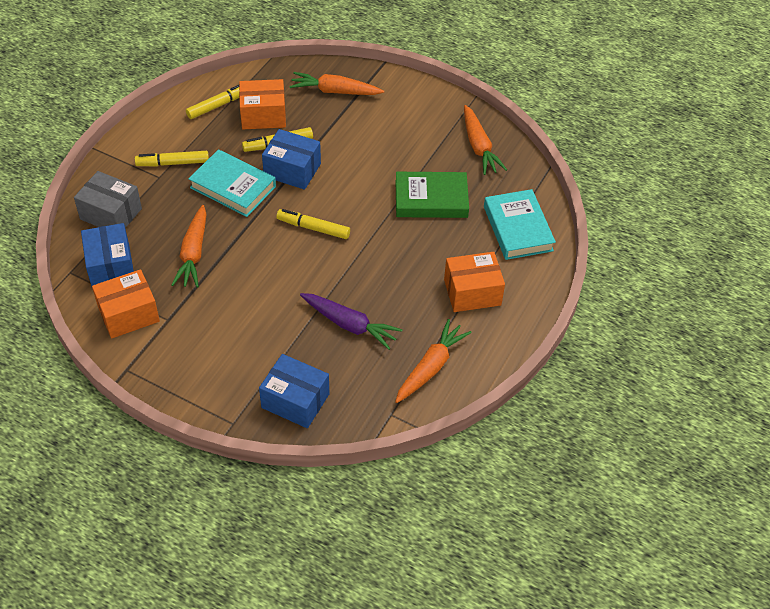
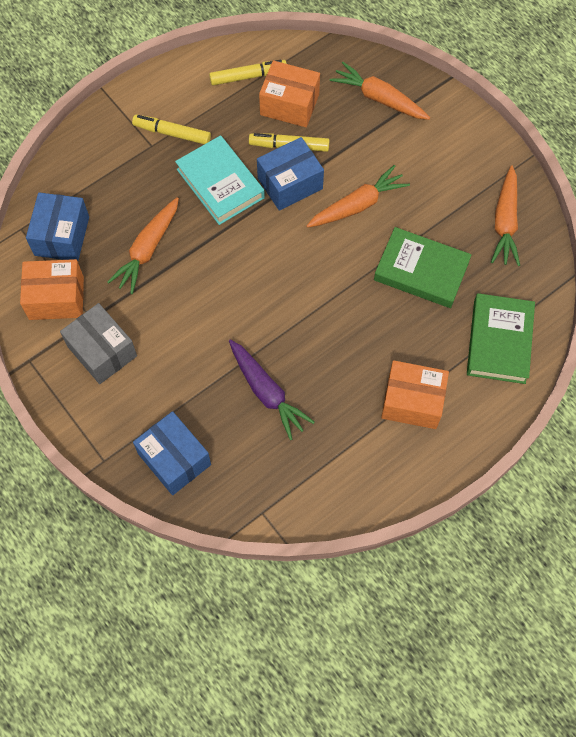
camera: 25 degrees right, 15 degrees up
grey box [74,171,142,228] -> grey box moved to [60,303,137,384]
blue box [262,129,321,190] -> blue box turned 75 degrees counterclockwise [257,137,324,211]
yellow marker [276,209,350,239] -> none
orange carrot [395,319,472,403] -> orange carrot moved to [306,165,410,228]
turquoise book [484,189,556,260] -> green book [467,293,535,384]

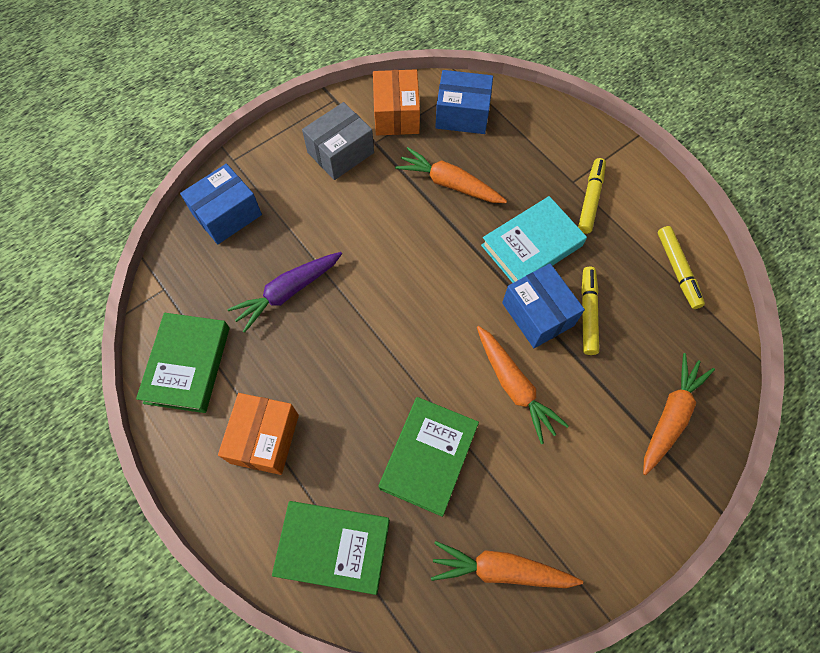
camera: 90 degrees right, 0 degrees up
orange box [259,60,320,127] -> none
none -> green book [136,313,230,413]

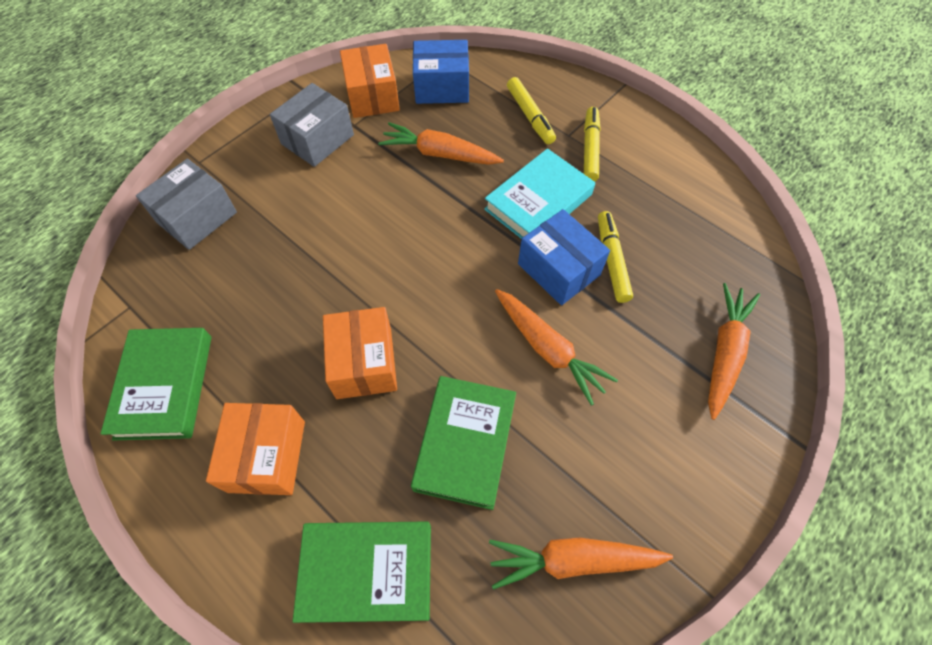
camera: 10 degrees left, 5 degrees down
blue box [180,164,262,244] -> grey box [136,159,237,250]
purple carrot [227,252,342,333] -> none
yellow marker [658,226,705,309] -> yellow marker moved to [507,77,556,144]
none -> orange box [323,307,397,399]

